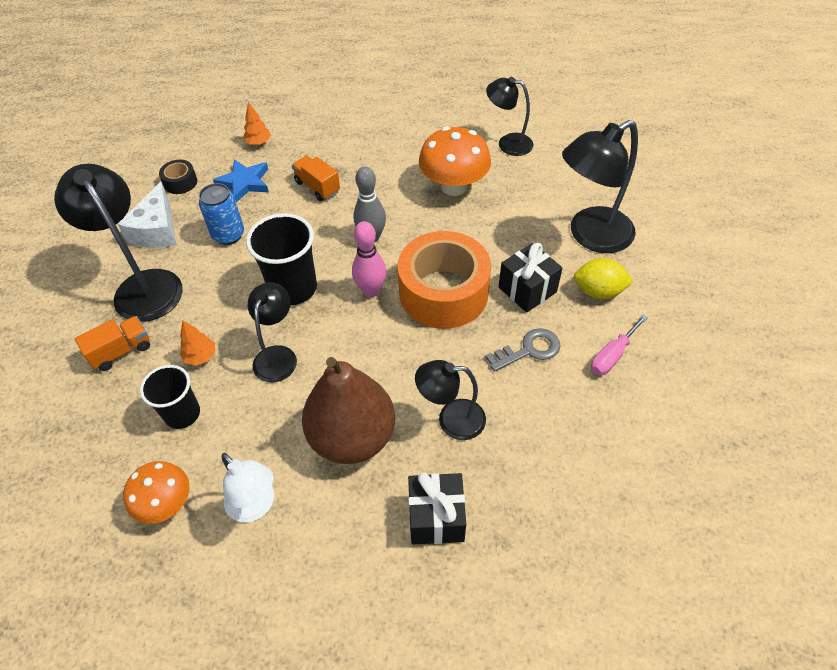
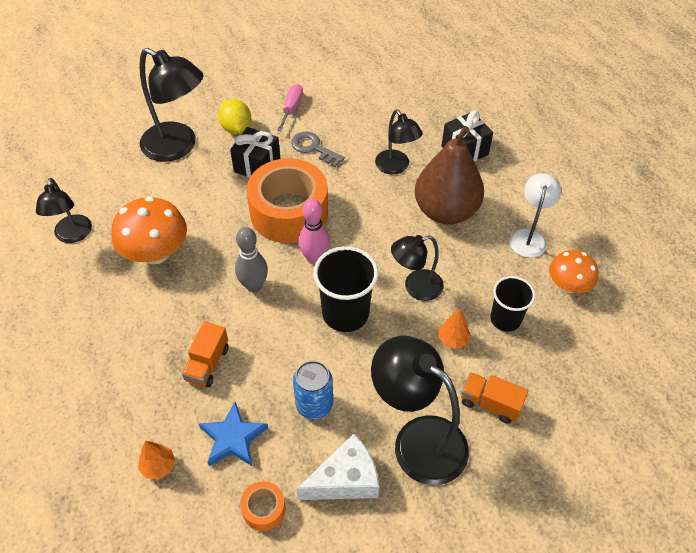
camera: 120 degrees left, 0 degrees up
black lamp [54,164,183,322] -> black lamp turned 105 degrees clockwise [371,336,469,485]
black tape [159,160,197,194] -> orange tape [240,481,286,531]
pink screwdriver [591,315,648,375] -> pink screwdriver turned 90 degrees counterclockwise [277,84,303,131]

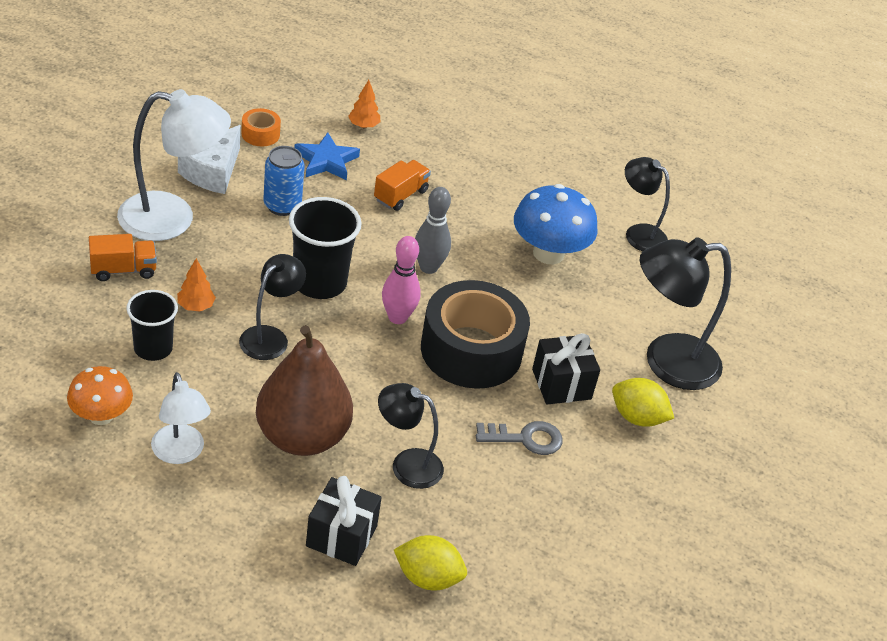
camera: 135 degrees right, 10 degrees down
orange mushroom [112,196,187,265] -> blue mushroom [514,184,598,264]
orange truck [182,322,229,387] -> orange truck turned 60 degrees clockwise [374,160,431,211]
orange tape [246,158,328,243] -> black tape [421,280,530,389]
pink screwdriver [277,84,303,131] -> none
black lamp [371,336,469,485] -> white lamp [117,89,231,241]
none -> yellow lemon [394,535,467,590]

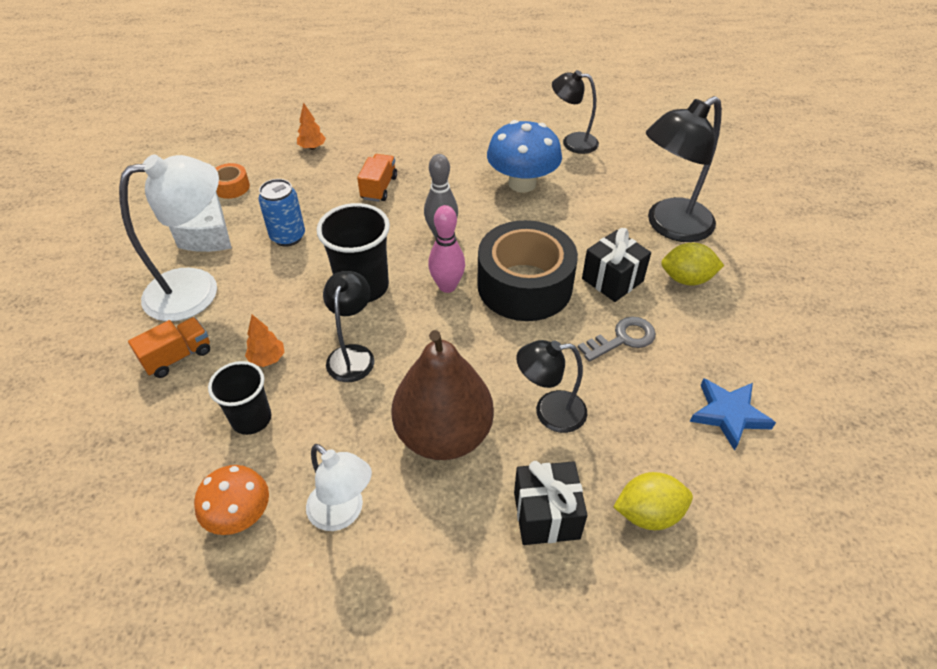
camera: 20 degrees left, 5 degrees up
blue star [294,132,360,180] -> blue star moved to [690,378,776,451]

